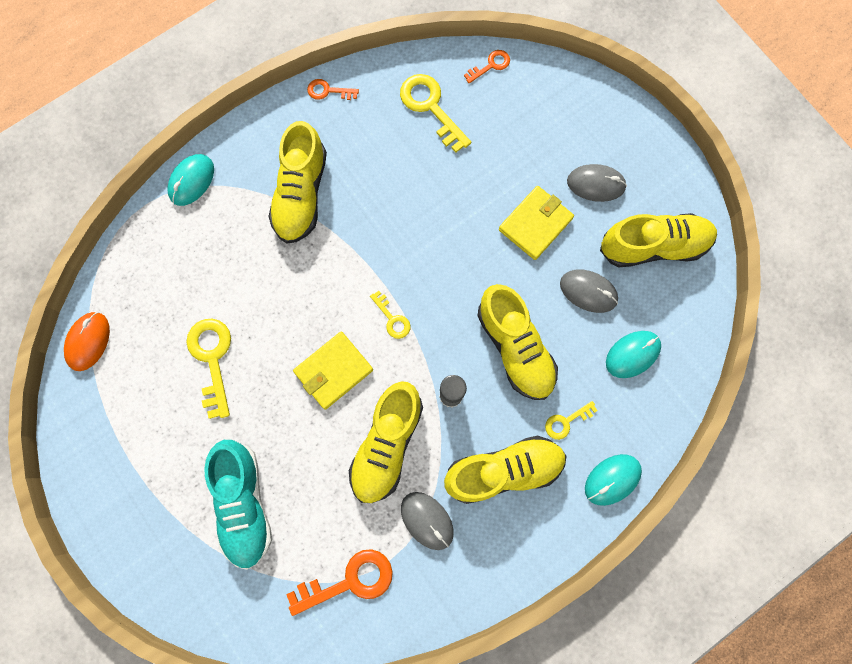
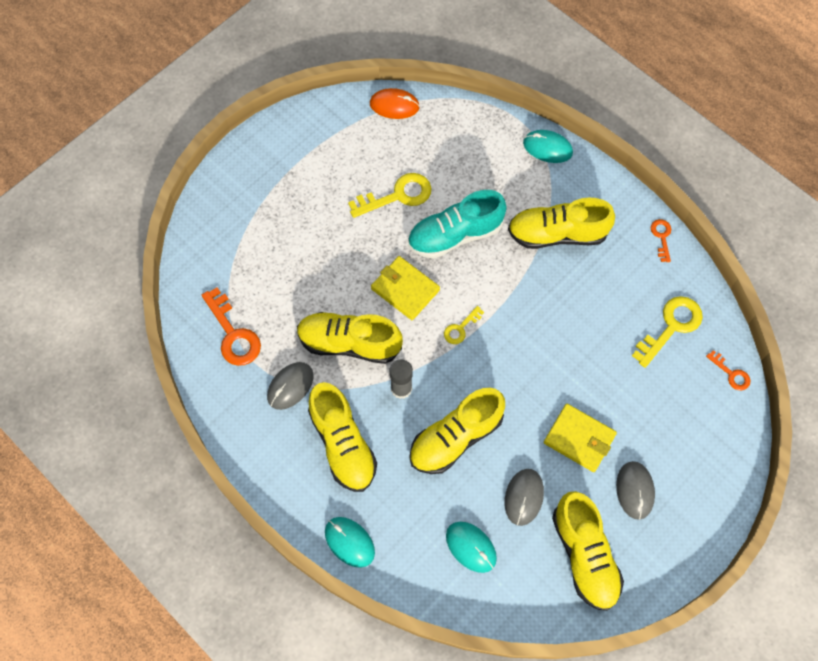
camera: 80 degrees right, 10 degrees down
turquoise shoe [204,440,272,570] -> turquoise shoe moved to [408,190,507,259]
yellow key [545,401,598,440] -> none

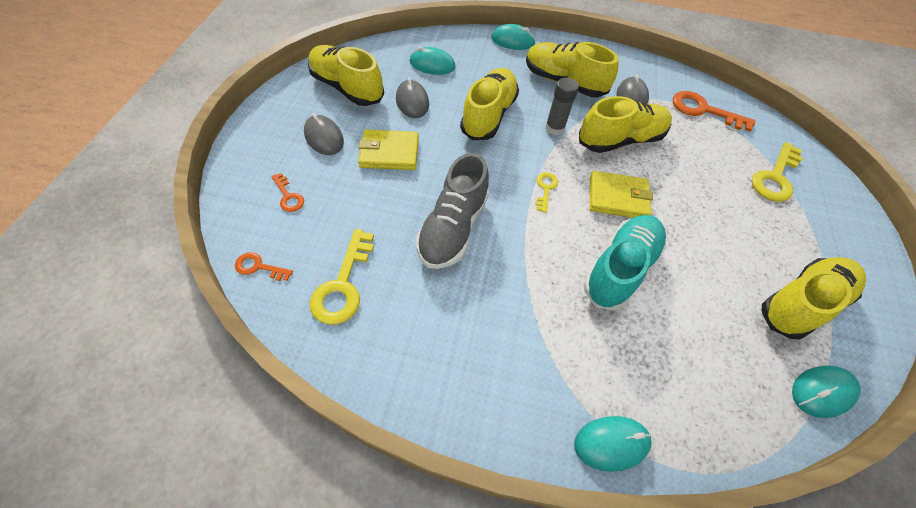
camera: 145 degrees right, 10 degrees down
yellow key [348,173,431,218] -> yellow key moved to [752,142,803,202]
orange mouse [370,88,420,119] -> turquoise mouse [792,366,861,418]
yellow shoe [508,197,615,249] -> yellow shoe moved to [762,257,866,339]
orange key [651,219,671,262] -> orange key moved to [271,173,304,212]
none -> grey shoe [416,153,489,269]

